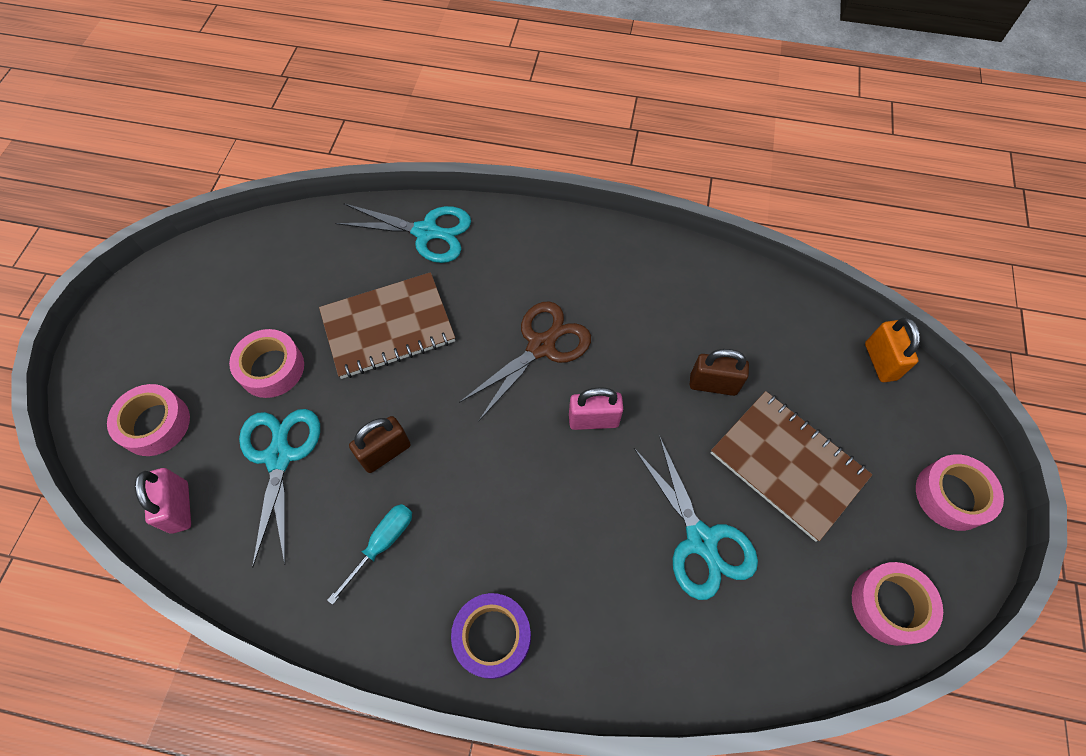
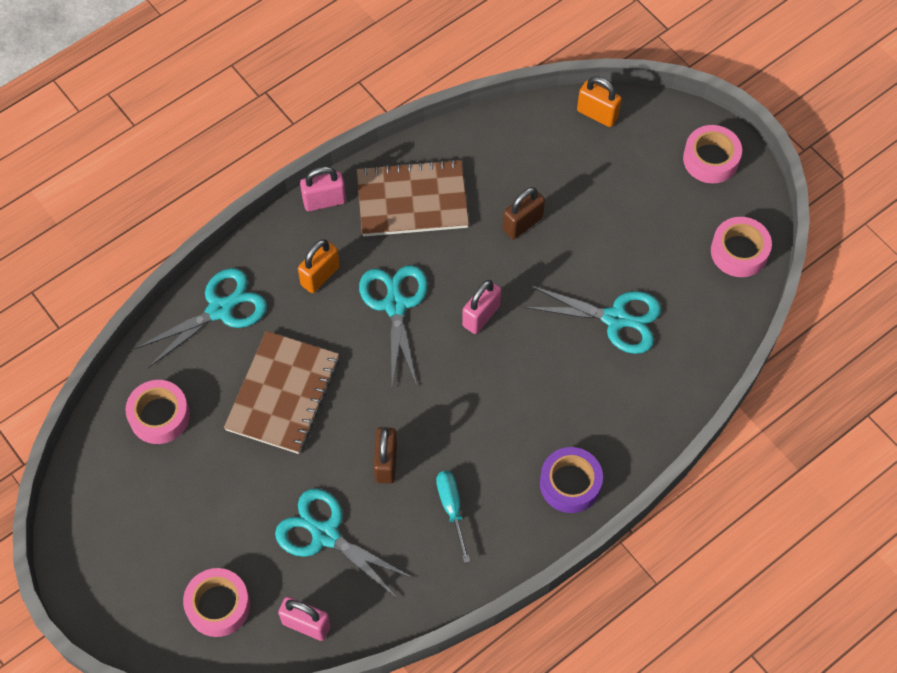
camera: 50 degrees left, 0 degrees up
pink tape [229,329,304,398] -> pink tape moved to [125,380,190,444]
brown scissors [459,301,591,421] -> turquoise scissors [359,265,428,386]
brown notebook [711,391,873,542] -> brown notebook moved to [357,159,469,237]
none -> orange padlock [298,239,340,293]
none -> pink padlock [300,166,346,211]

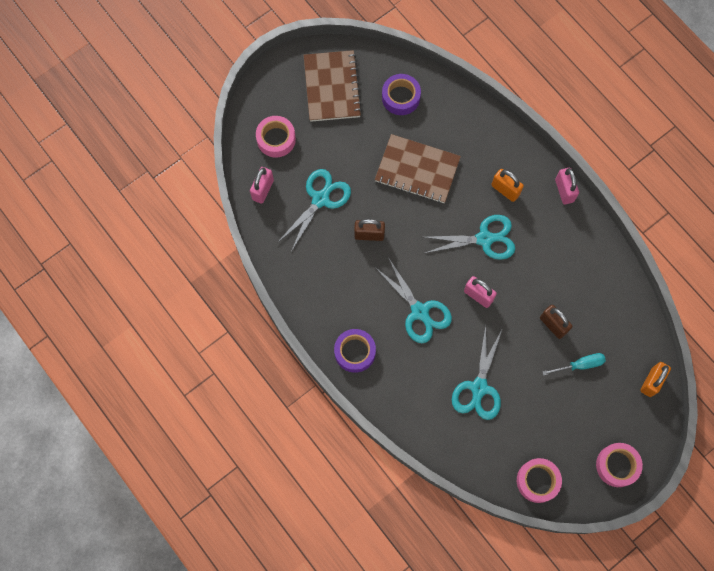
camera: 90 degrees right, 10 degrees up
pink tape [125,380,190,444] -> purple tape [382,74,421,115]
turquoise scissors [134,268,267,368] -> turquoise scissors moved to [375,257,452,343]
brown notebook [357,159,469,237] -> brown notebook moved to [304,50,362,122]
turquoise screwdriver [436,471,470,563] -> turquoise screwdriver moved to [542,353,606,376]

